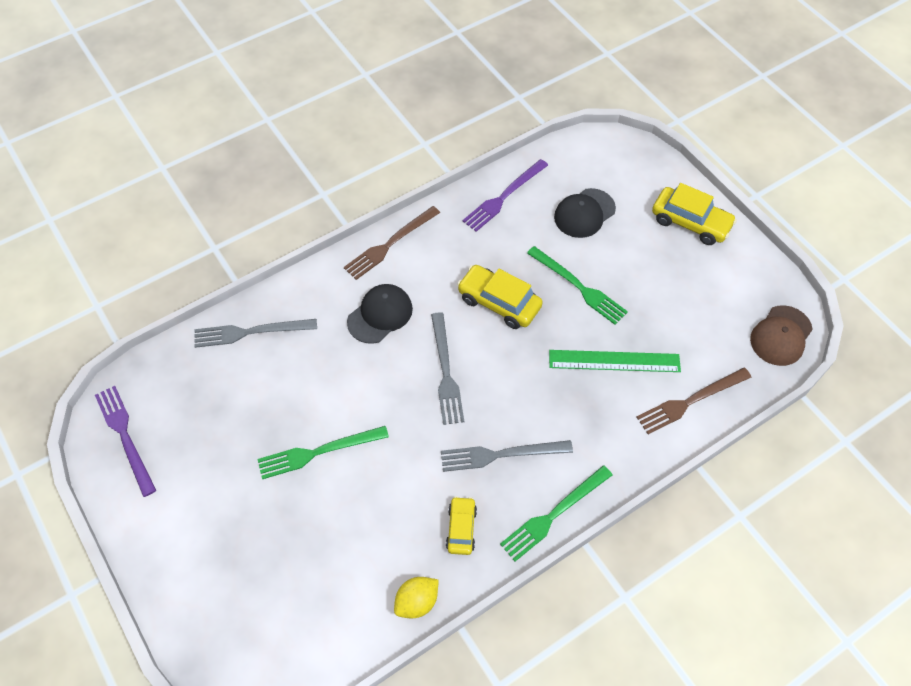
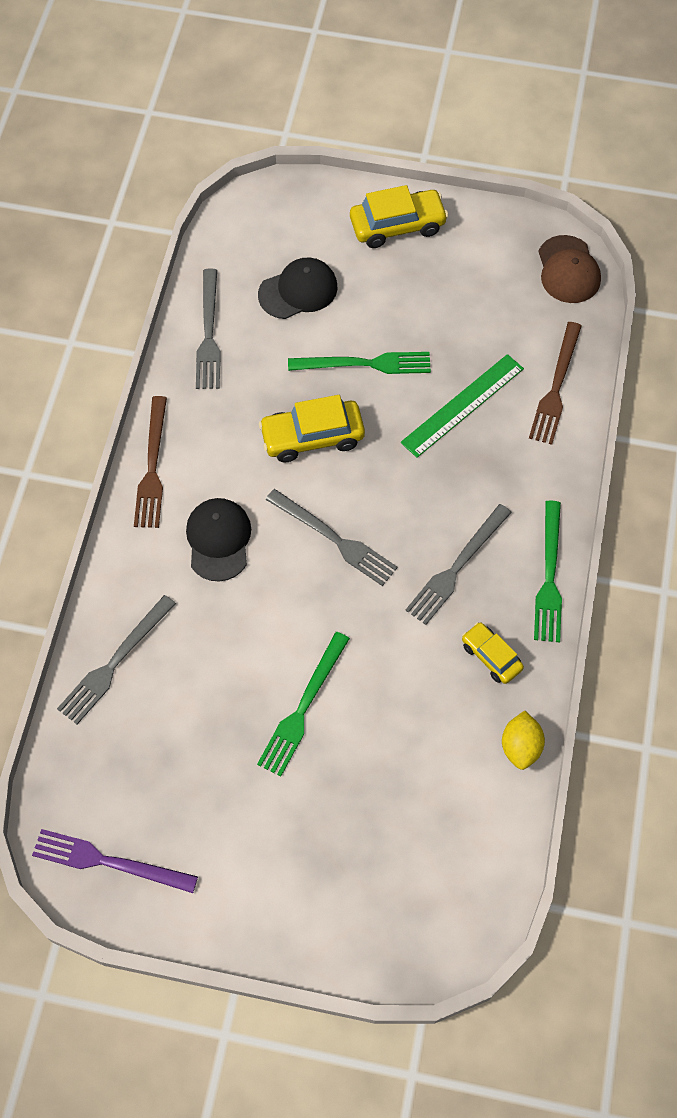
camera: 45 degrees left, 5 degrees up
purple fork [463,159,548,232] -> grey fork [196,269,221,389]
black cap [554,188,616,238] -> black cap turned 120 degrees counterclockwise [258,258,338,319]

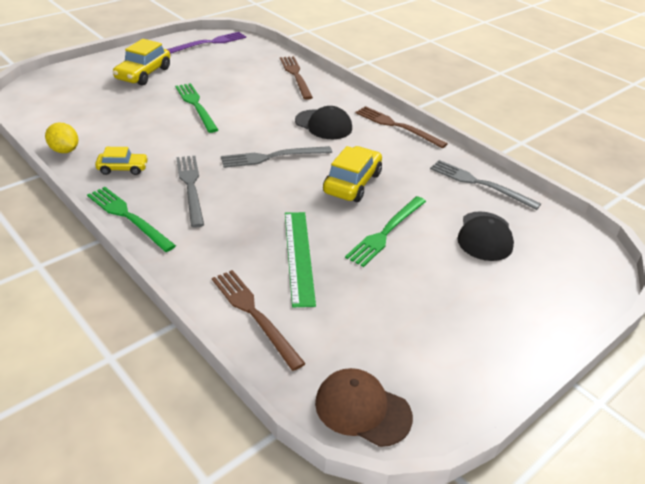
camera: 125 degrees right, 25 degrees down
grey fork [57,595,176,724] -> brown fork [280,56,313,100]
yellow car [350,185,448,248] -> yellow car moved to [113,39,170,86]

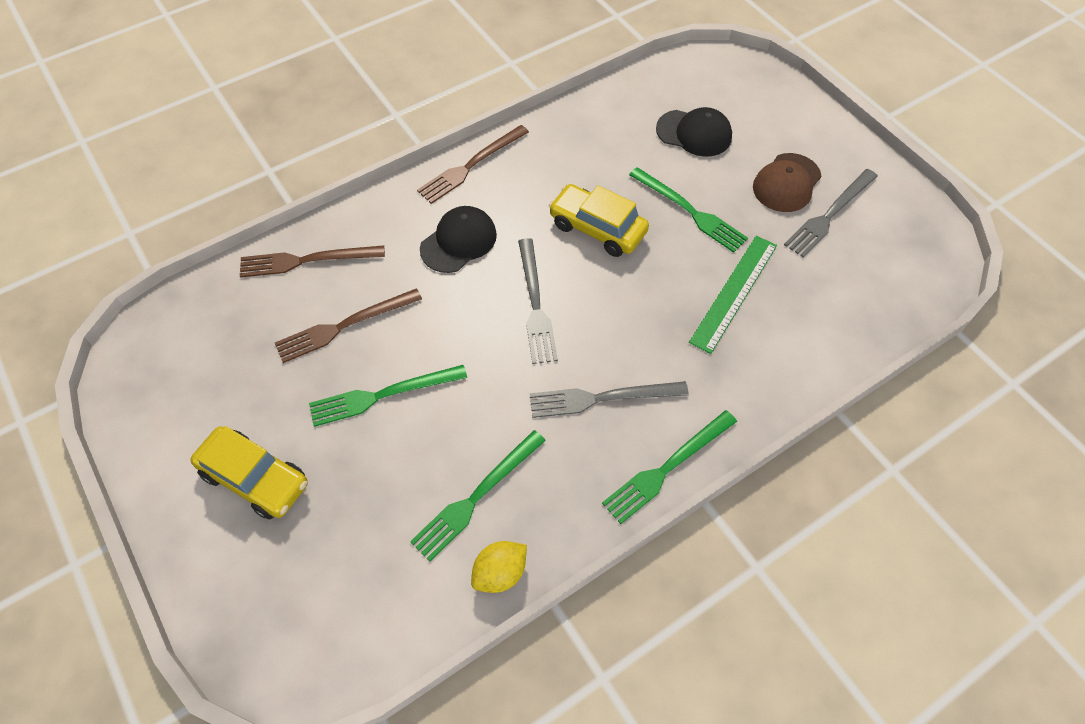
camera: 80 degrees left, 20 degrees up
yellow car [95,147,148,175] -> none
purple fork [167,32,246,54] -> none
brown fork [212,270,306,371] -> brown fork moved to [275,288,422,363]
green ruler [285,212,316,307] -> green ruler turned 60 degrees counterclockwise [689,236,777,354]
brown cap [315,368,413,447] -> brown cap moved to [753,153,821,212]
grey fork [430,160,541,210] -> grey fork moved to [784,169,878,258]
none -> green fork [410,430,546,561]

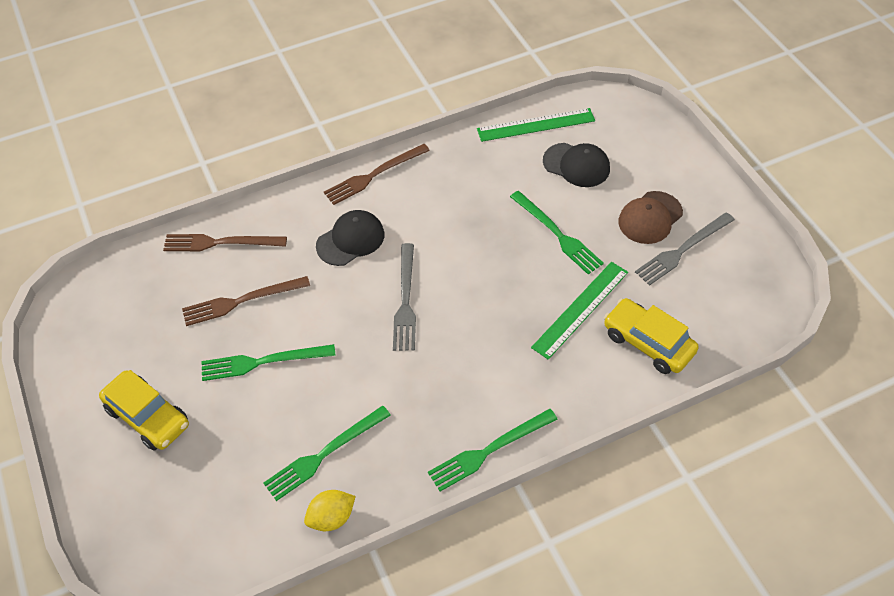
camera: 10 degrees right, 5 degrees down
grey fork [529,381,689,418] -> none
yellow car [549,184,649,257] -> yellow car moved to [604,298,699,374]
none -> green ruler [477,108,595,142]

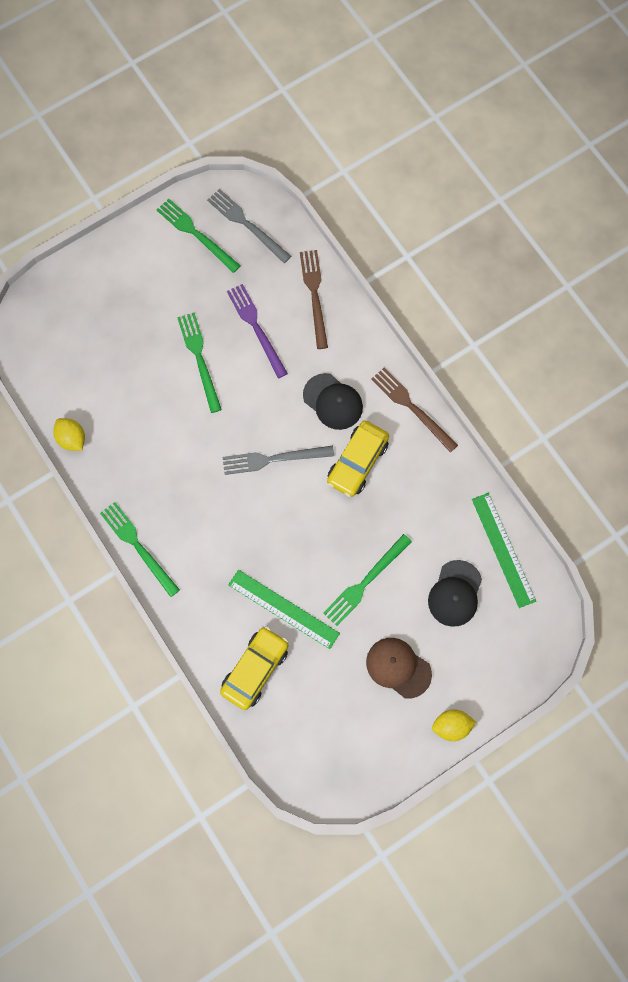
camera: 80 degrees right, 20 degrees up
yellow car [99,370,189,451] -> yellow car moved to [327,421,389,497]
brown fork [182,276,310,326] -> purple fork [227,284,288,378]
green fork [263,405,391,501] -> green fork moved to [157,199,241,273]
grey fork [635,212,735,286] -> grey fork moved to [207,189,291,263]
none -> yellow lemon [432,709,476,741]

